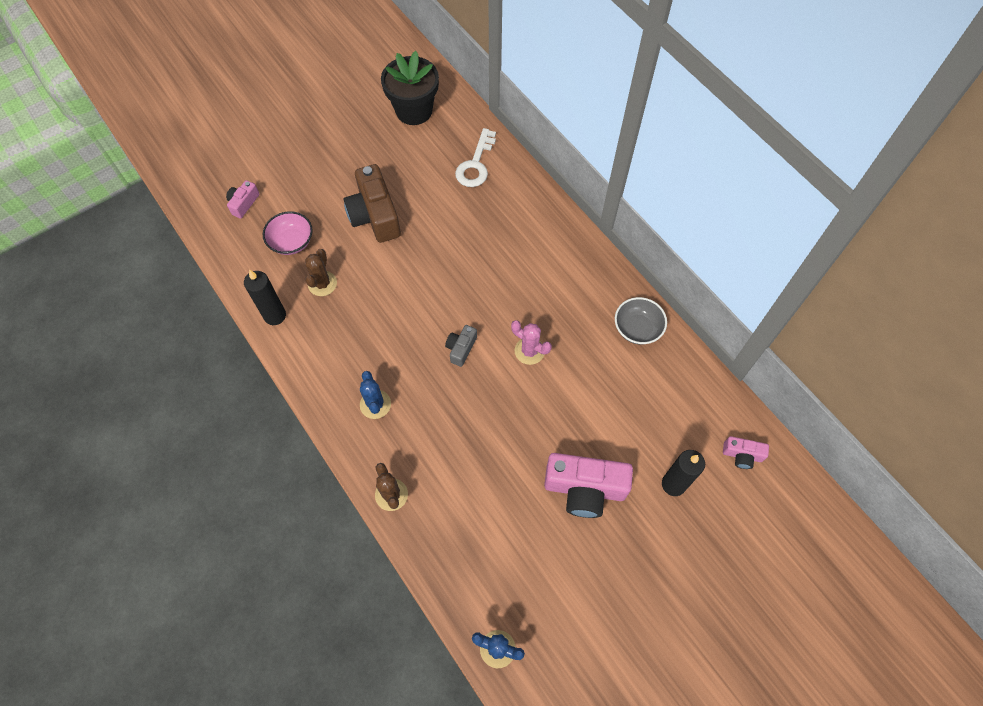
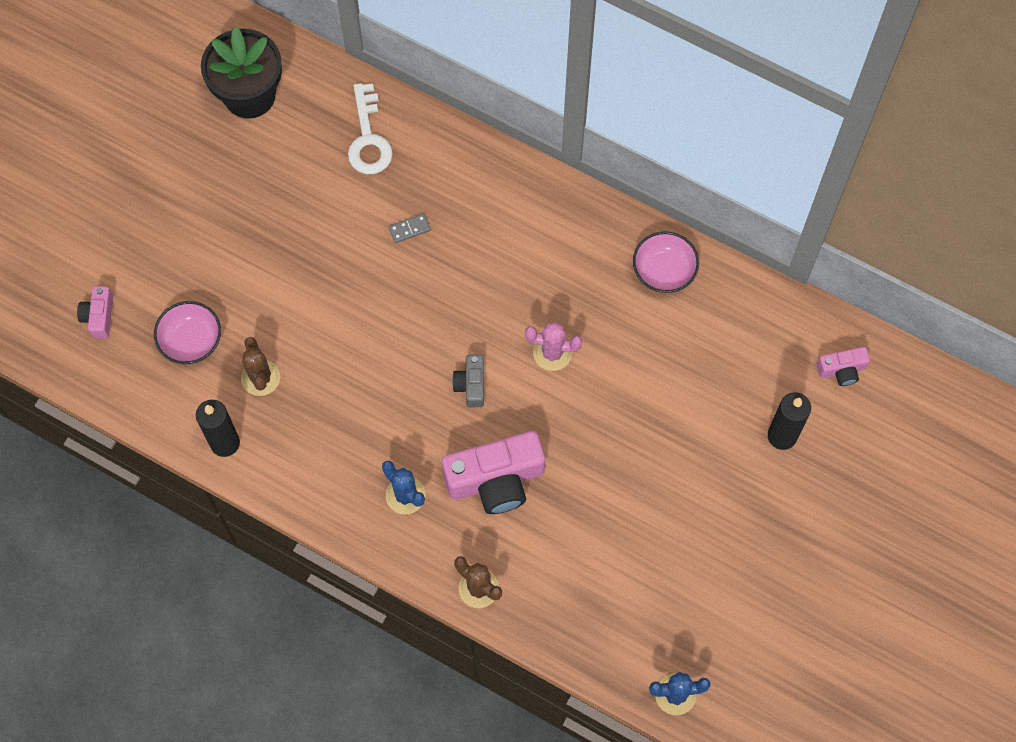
camera: 25 degrees left, 5 degrees up
brown camera [343,164,401,243] -> none
pink camera [544,453,633,518] -> pink camera moved to [442,431,545,514]
grey bowl [615,297,667,345] -> pink bowl [633,231,699,293]
none -> grey domino [389,214,431,243]

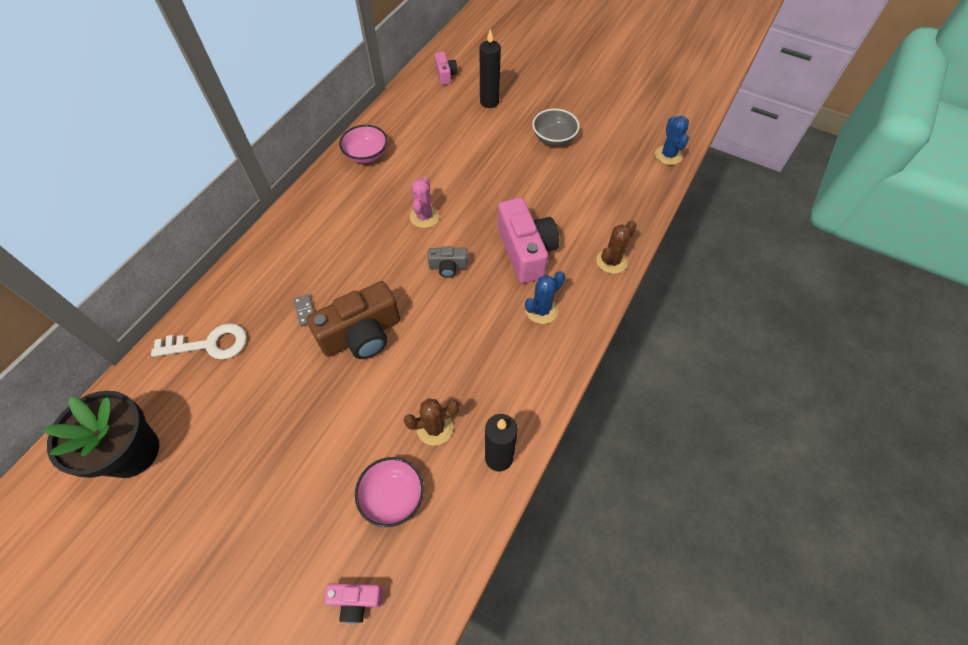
camera: 90 degrees left, 10 degrees down
none -> brown camera [306,281,400,359]
none -> grey bowl [532,109,579,146]

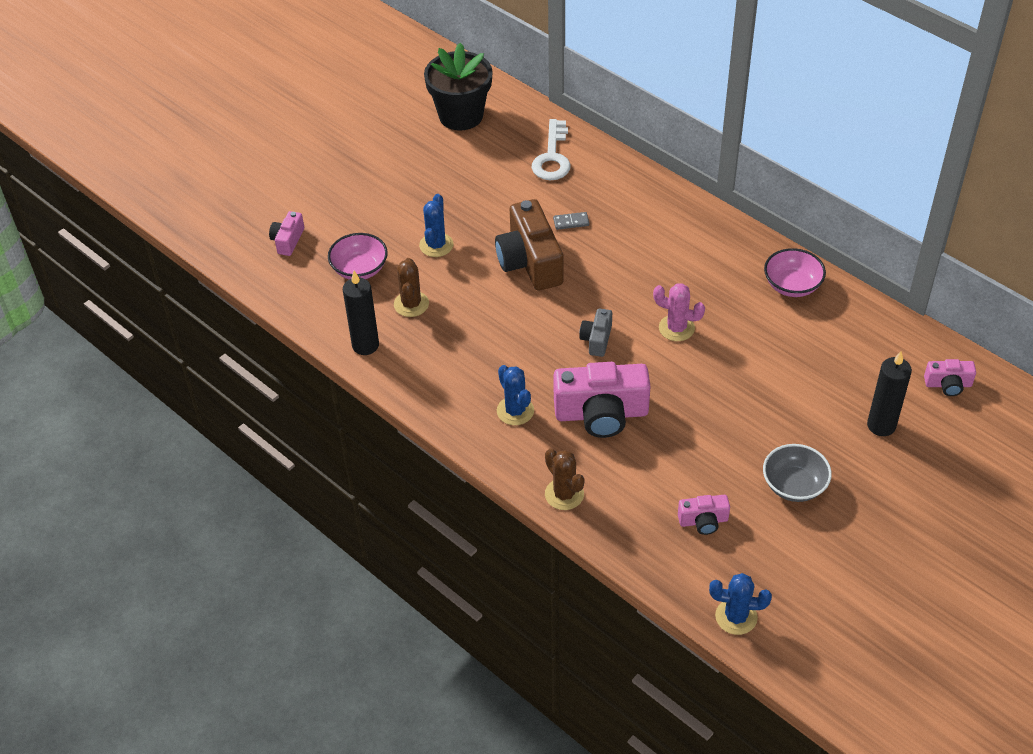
camera: 105 degrees right, 10 degrees down
none -> blue cactus [419,194,454,257]
none -> pink camera [678,495,730,535]

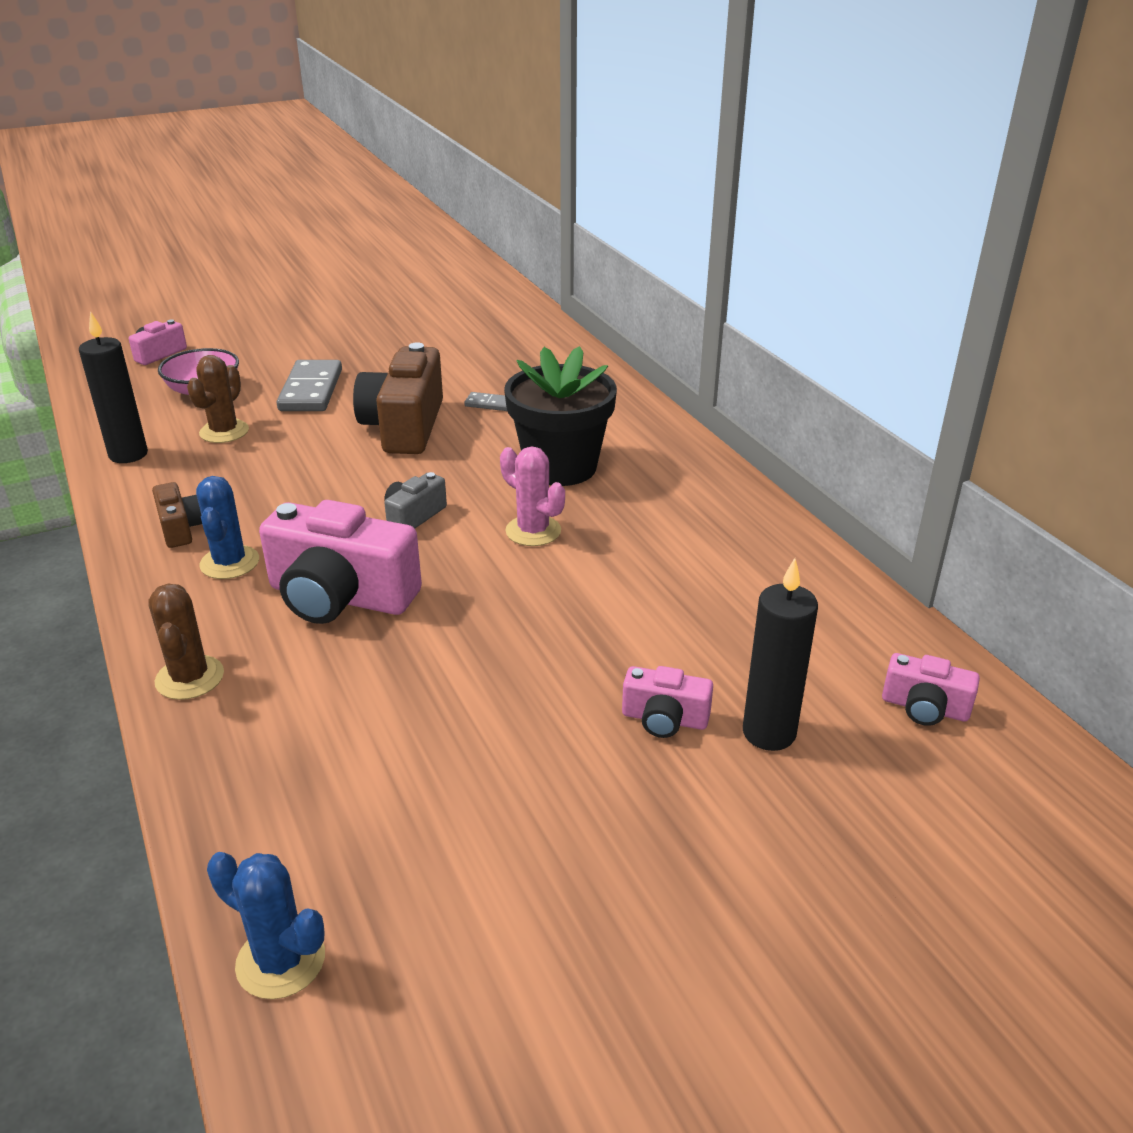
camera: 20 degrees right, 15 degrees down
blue cactus [419,194,454,257] -> grey domino [277,360,342,411]
black flower pot [424,43,493,131] -> black flower pot moved to [504,346,617,486]
white key [532,119,570,180] -> none
pink camera [678,495,730,535] -> pink camera moved to [622,666,713,738]
grey bowl [763,444,832,502] -> none
pink bowl [764,248,826,297] -> none
none -> brown camera [152,482,202,548]

